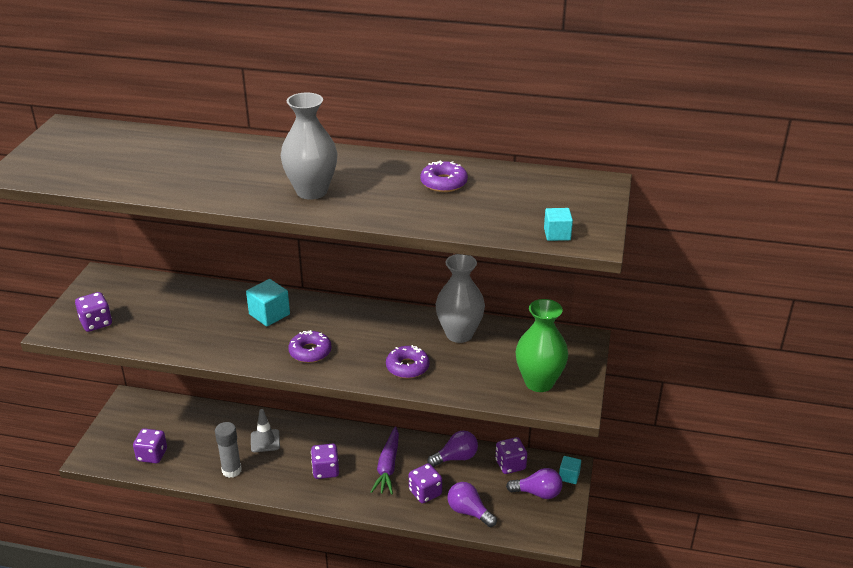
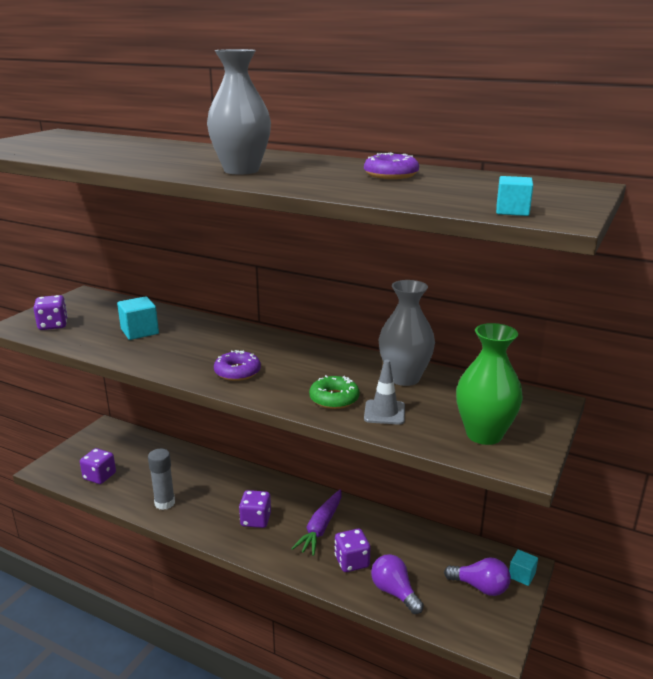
camera: 15 degrees right, 10 degrees down
turquoise cube [246,279,290,326] -> turquoise cube moved to [117,296,159,340]
grey traffic cone [251,409,280,452] -> grey traffic cone moved to [364,360,405,425]
purple donut [386,345,430,379] -> green donut [309,375,360,409]
purple light bulb [427,431,478,467] -> none
purple dice [495,437,527,474] -> none

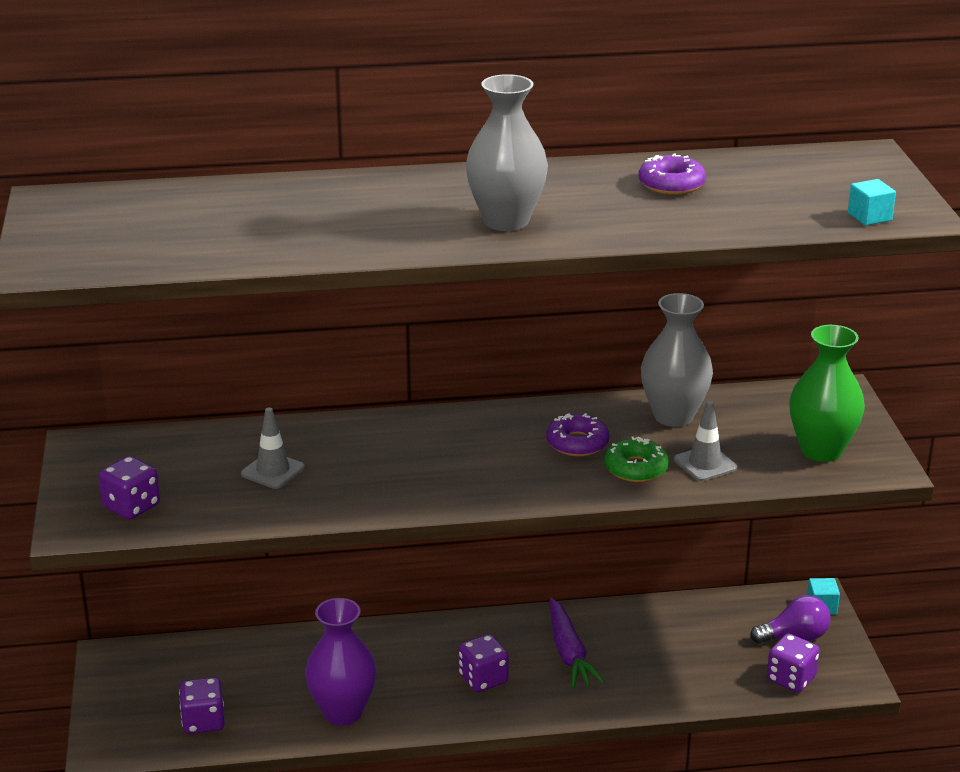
camera: 35 degrees left, 5 degrees up
turquoise cube [117,296,159,340] -> grey traffic cone [241,407,305,489]
grey glue stick [148,449,175,510] -> purple vase [305,598,377,725]
purple donut [214,350,261,381] -> purple donut moved to [546,413,609,456]
purple dice [335,529,370,572] -> purple dice moved to [767,634,820,693]
purple light bulb [371,554,424,614] -> none

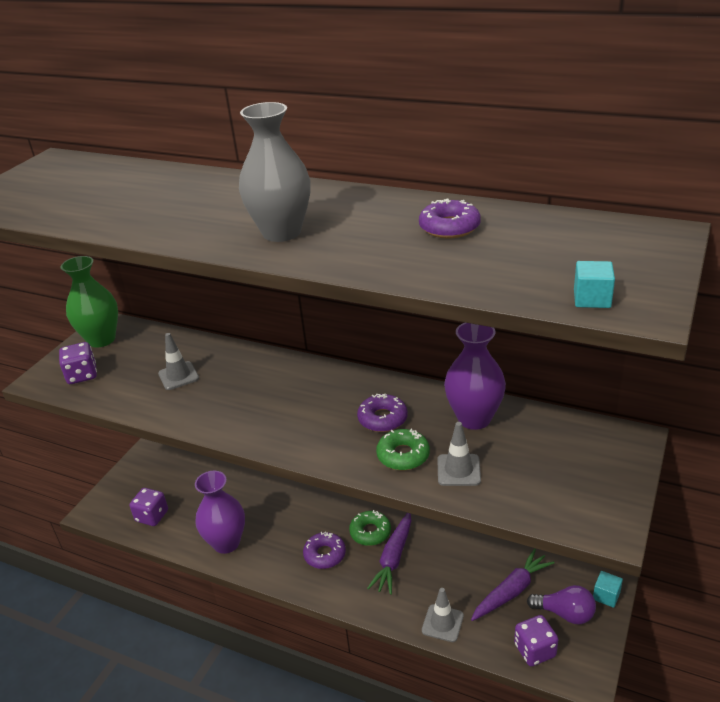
camera: 35 degrees right, 5 degrees up
purple dice [458,634,509,692] -> purple donut [303,532,346,569]
grey vase [641,293,713,427] -> purple vase [444,323,506,430]
green vase [789,325,865,462] -> green vase moved to [61,256,118,348]
none -> green donut [349,510,391,546]
none -> grey traffic cone [422,588,464,642]
none -> purple carrot [471,548,555,621]

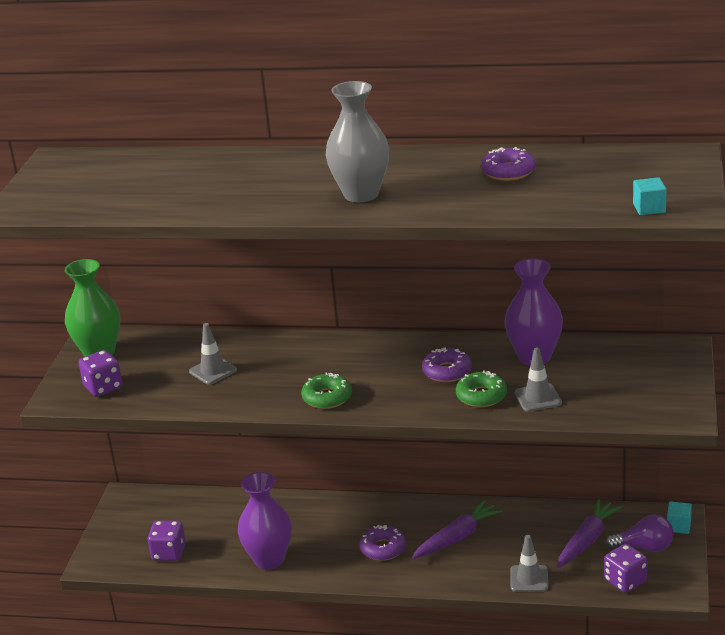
camera: 15 degrees left, 5 degrees down
green donut [349,510,391,546] -> green donut moved to [301,372,352,409]
purple carrot [367,513,411,595] -> purple carrot turned 135 degrees counterclockwise [412,500,503,559]

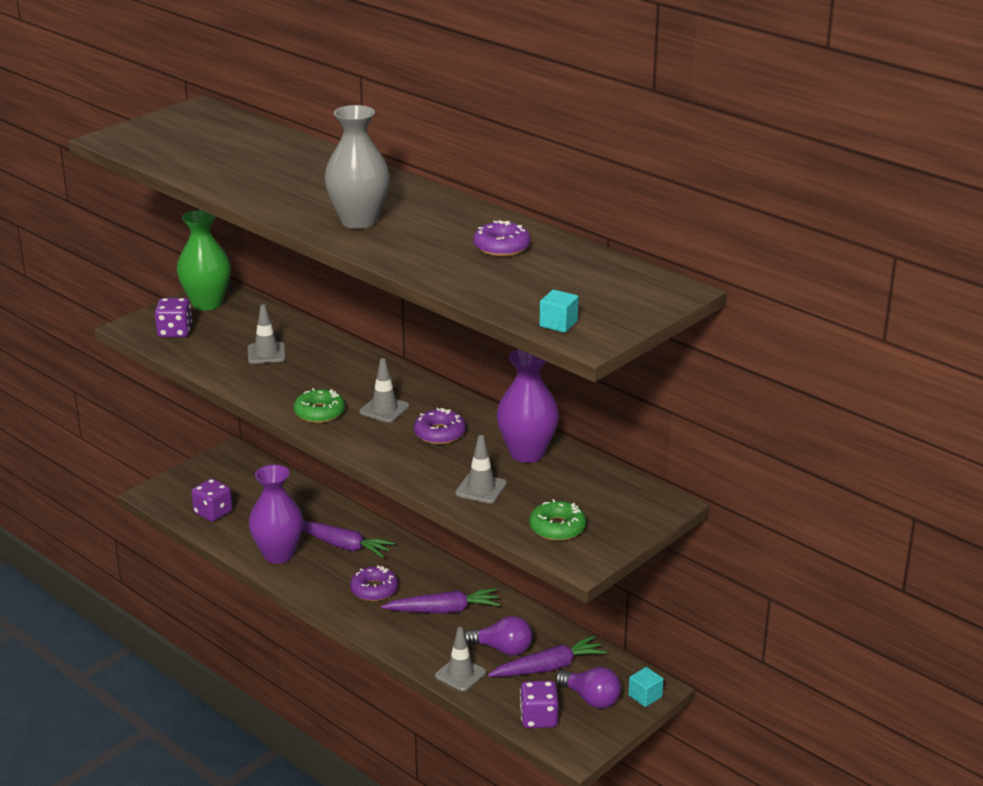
camera: 30 degrees right, 0 degrees up
green donut [456,370,507,407] -> green donut moved to [529,499,586,541]
none -> purple carrot [302,521,395,558]
none -> grey traffic cone [360,358,409,423]
none -> purple light bulb [464,616,532,656]

